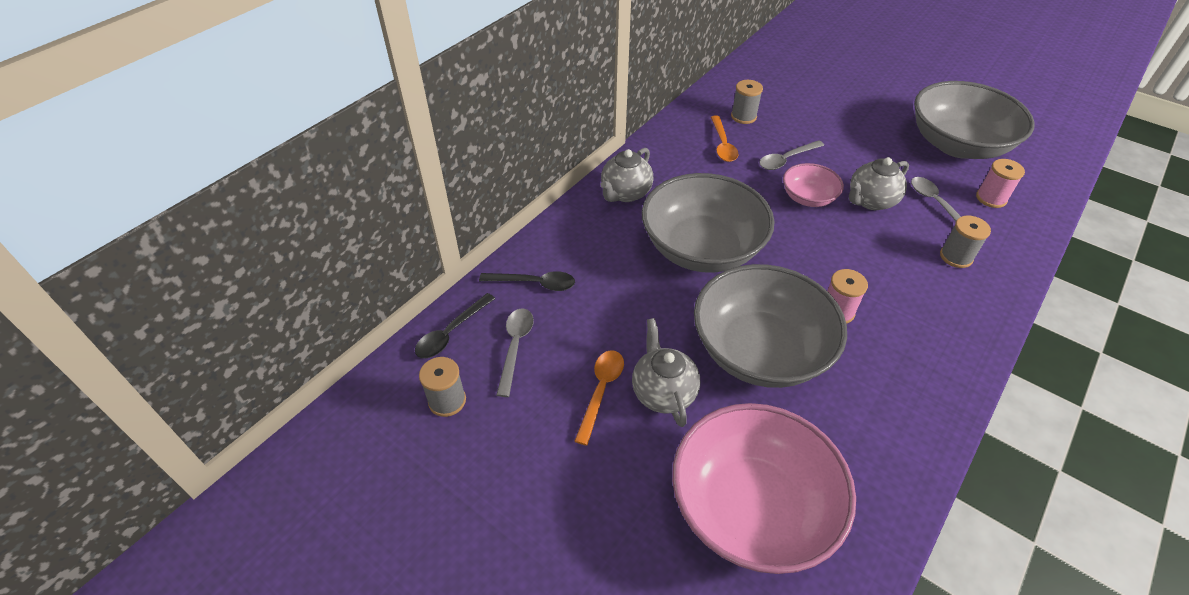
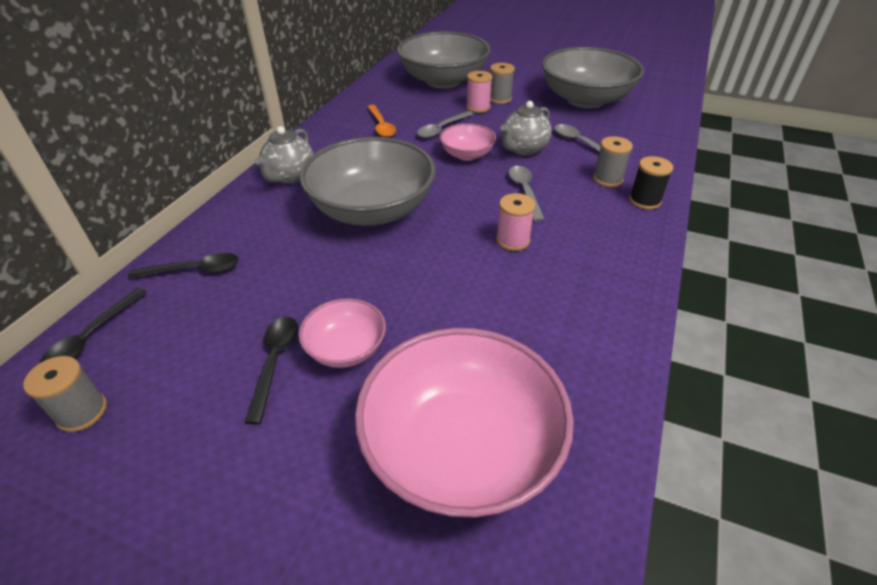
camera: 15 degrees left, 5 degrees down
grey spoon [497,308,534,397] -> grey spoon moved to [508,166,545,222]
orange spoon [574,350,624,445] -> black spoon [245,317,298,424]
grey teapot [632,318,700,427] -> pink bowl [299,298,386,368]
grey bowl [694,264,847,388] -> grey bowl moved to [397,31,491,89]
grey spool [731,80,763,124] -> grey spool moved to [490,63,515,104]
pink spool [976,159,1025,208] -> pink spool moved to [466,71,492,113]
none -> black spool [629,156,673,210]

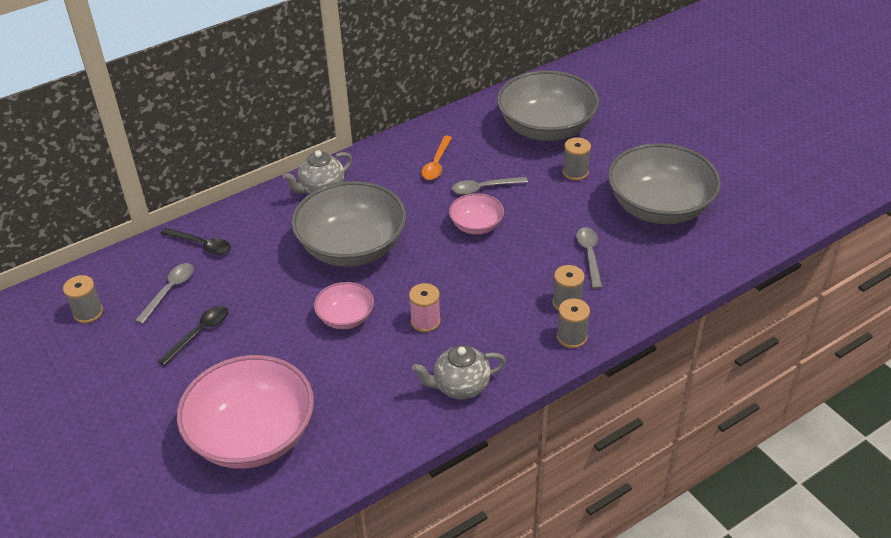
camera: 35 degrees right, 0 degrees up
black spoon [40,288,147,363] -> none
pink bowl [299,298,386,368] -> pink bowl moved to [314,282,374,329]
pink spool [466,71,492,113] -> none
grey teapot [501,101,552,156] -> grey teapot moved to [412,345,506,399]
grey spoon [508,166,545,222] -> grey spoon moved to [135,263,194,324]
black spool [629,156,673,210] -> grey spool [557,298,590,348]

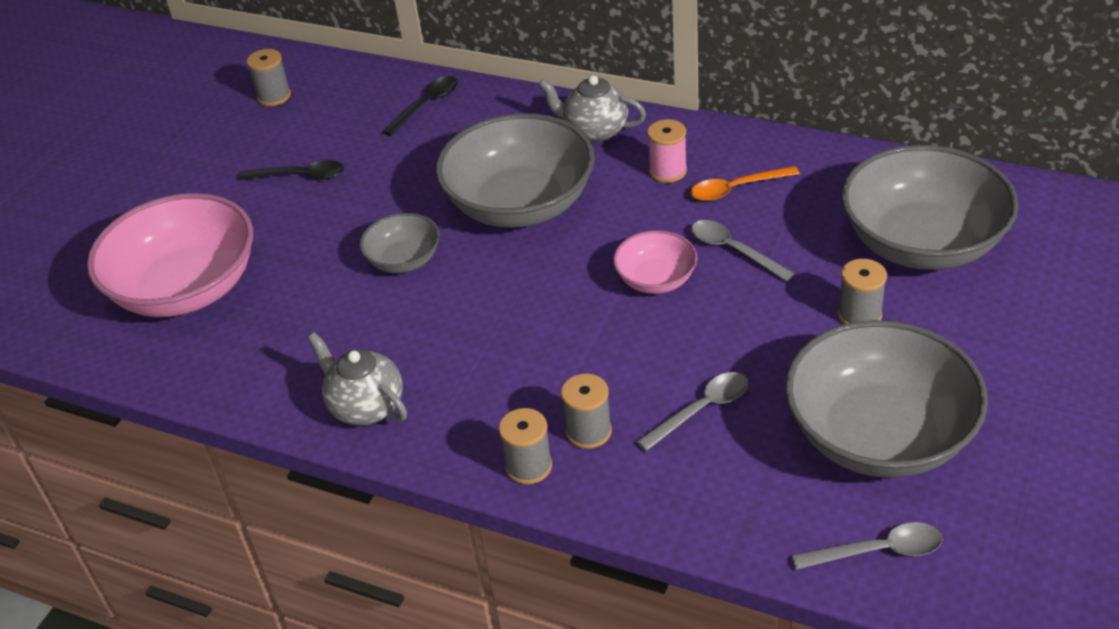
camera: 60 degrees right, 0 degrees up
grey spoon [135,263,194,324] -> grey spoon moved to [791,522,943,570]
black spoon [160,228,231,255] -> black spoon turned 135 degrees counterclockwise [382,76,458,136]
pink bowl [314,282,374,329] -> grey bowl [360,213,440,273]
pink spool [409,283,441,332] -> pink spool moved to [647,119,687,183]

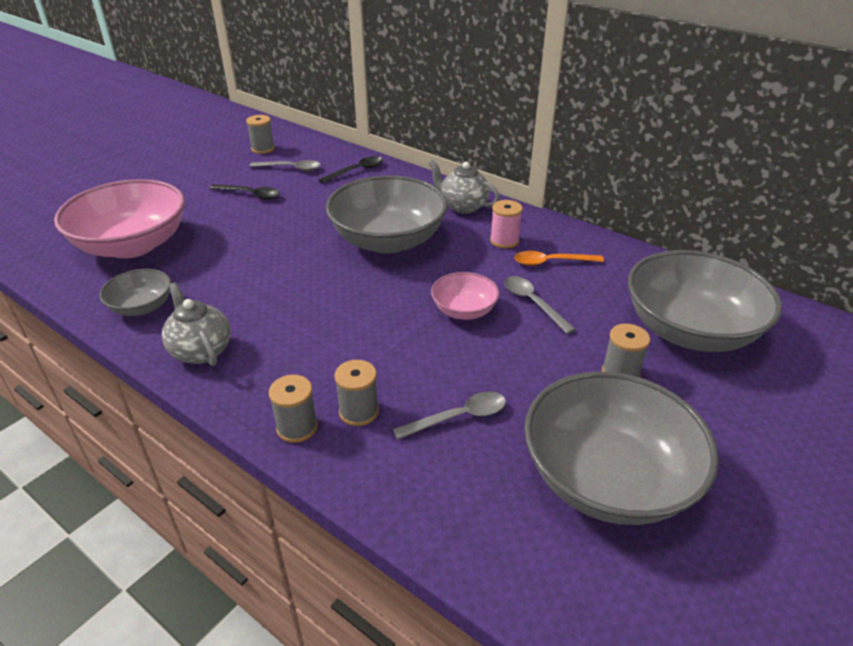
camera: 10 degrees right, 5 degrees down
grey bowl [360,213,440,273] -> grey bowl moved to [100,269,171,316]
grey spoon [791,522,943,570] -> grey spoon moved to [249,160,321,171]

